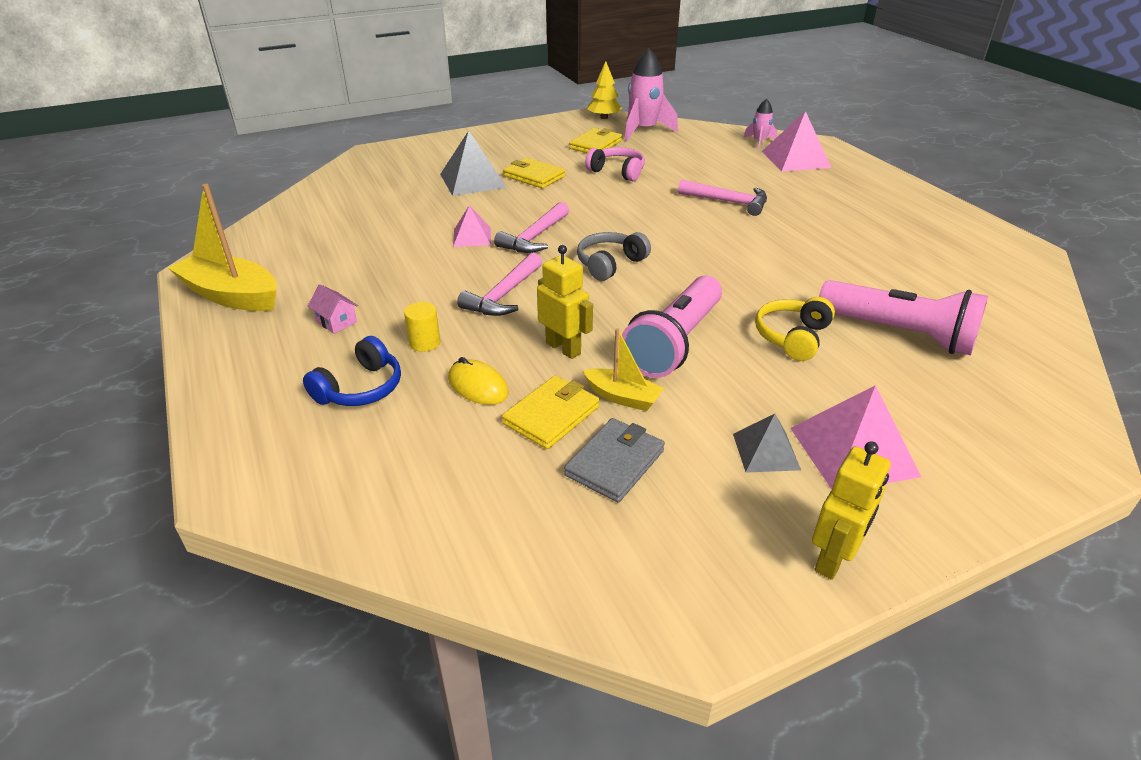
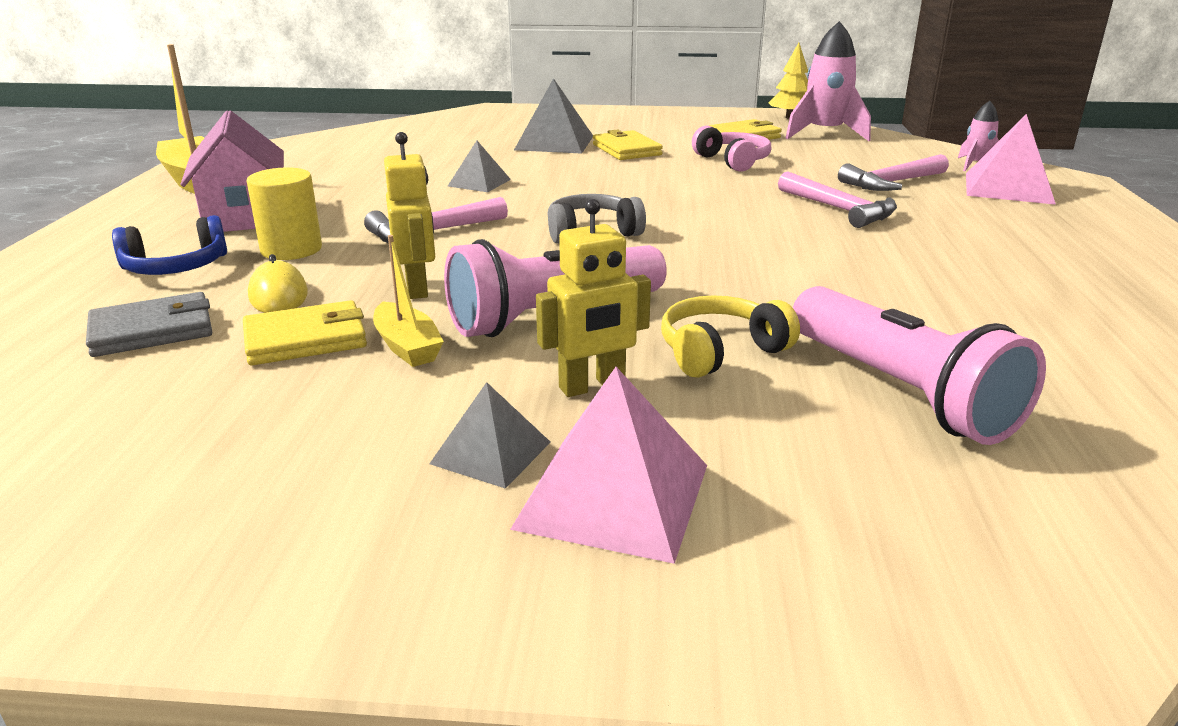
camera: 30 degrees right, 10 degrees down
pink house [308,284,358,334] -> pink house [180,110,284,232], size x2.24
yellow cylinder [404,302,440,352] -> yellow cylinder [246,167,322,260], size x1.56
pink pyramid [453,205,491,247] -> grey pyramid [448,141,511,192]
pink hammer [494,202,569,253] -> pink hammer moved to [838,154,949,191]
grey wallet [564,418,665,502] -> grey wallet moved to [86,292,212,357]
yellow robot [812,441,891,580] -> yellow robot moved to [536,199,651,397]

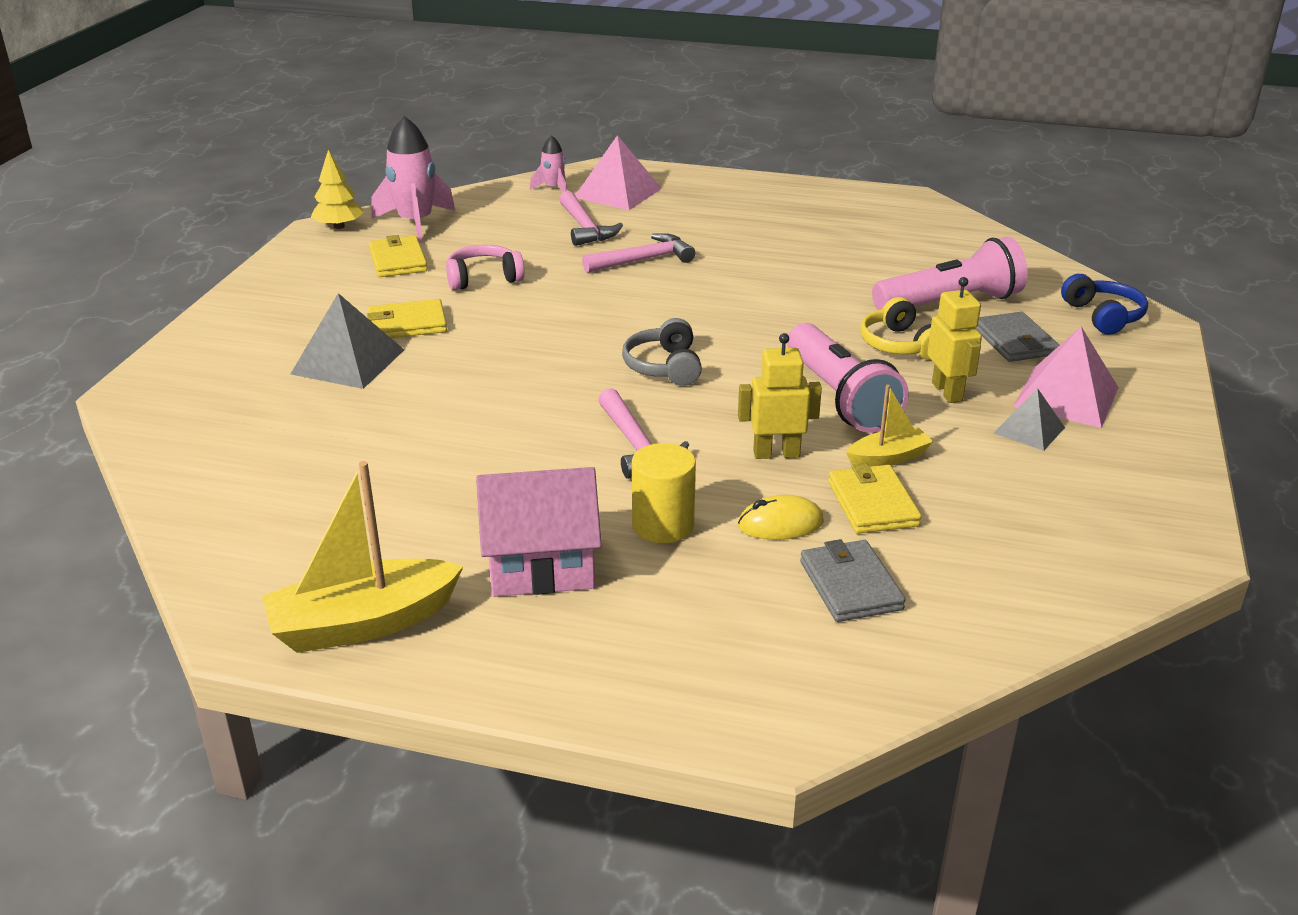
camera: 80 degrees left, 5 degrees up
blue headphones [112,215,227,275] -> blue headphones moved to [1061,274,1148,335]
grey pyramid [448,141,511,192] -> none
none -> grey wallet [975,312,1059,362]

